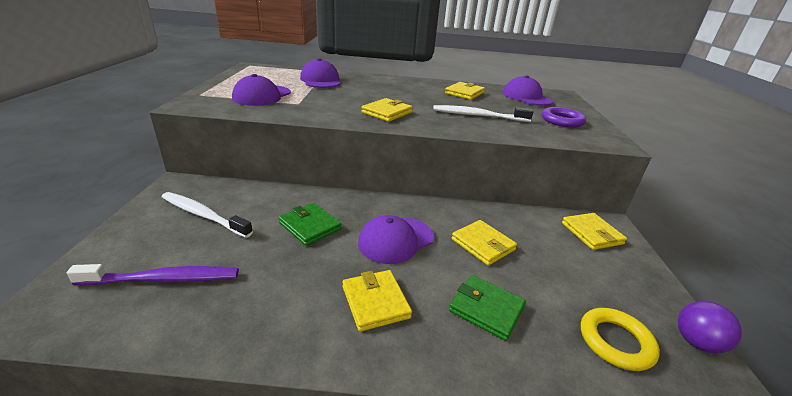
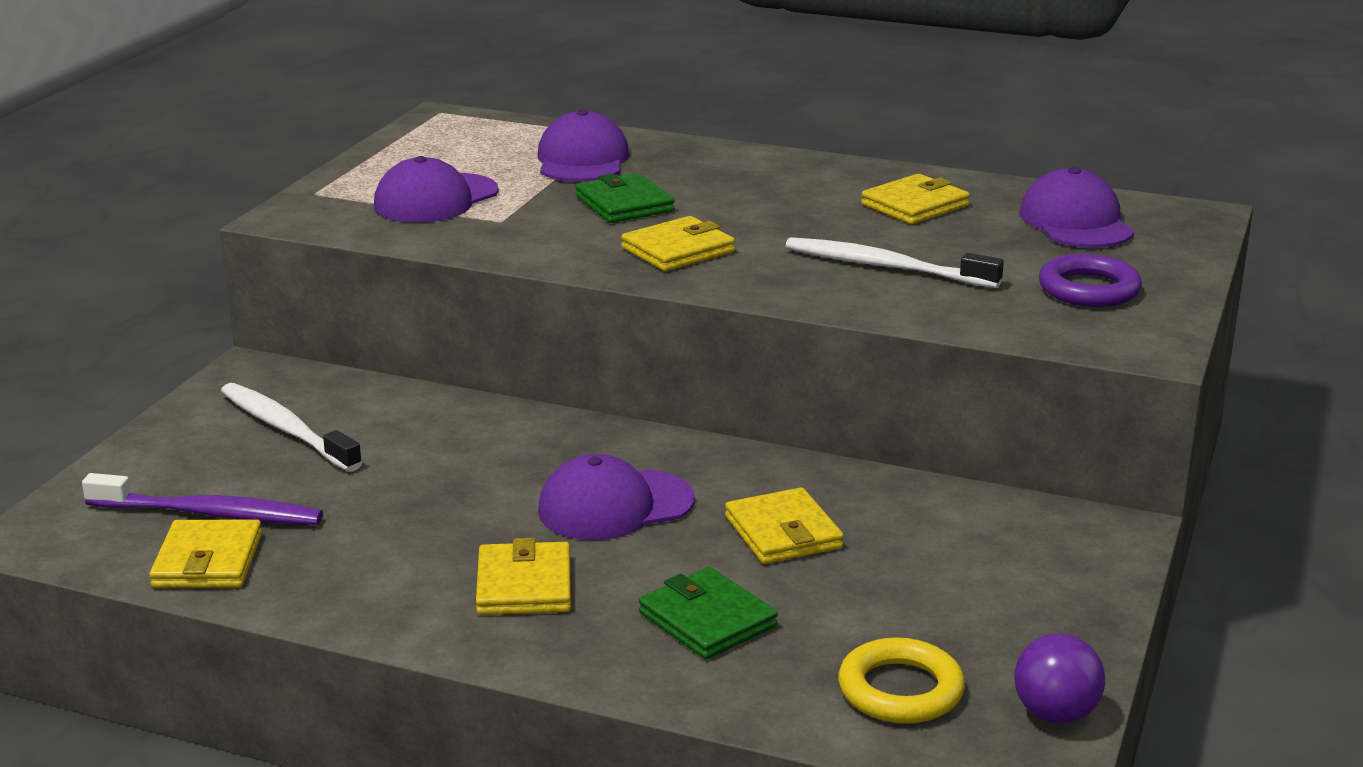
camera: 20 degrees right, 5 degrees down
green wallet [279,203,341,246] -> green wallet moved to [575,173,674,223]
yellow wallet [562,213,627,250] -> yellow wallet moved to [149,519,262,588]

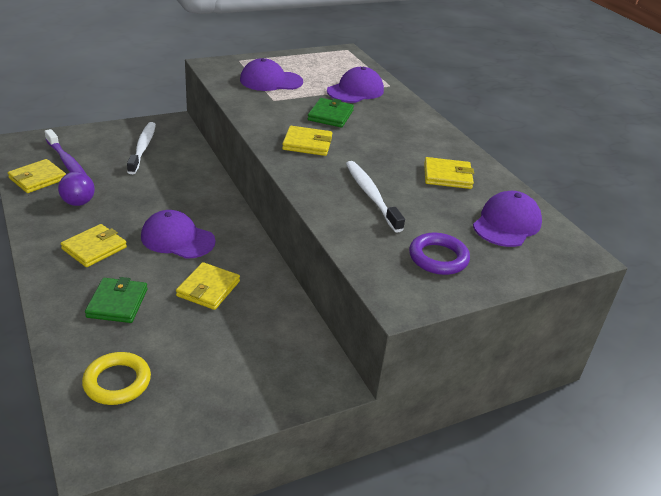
camera: 40 degrees right, 10 degrees up
purple ball [1014,633,1105,724] -> purple ball moved to [58,172,95,206]

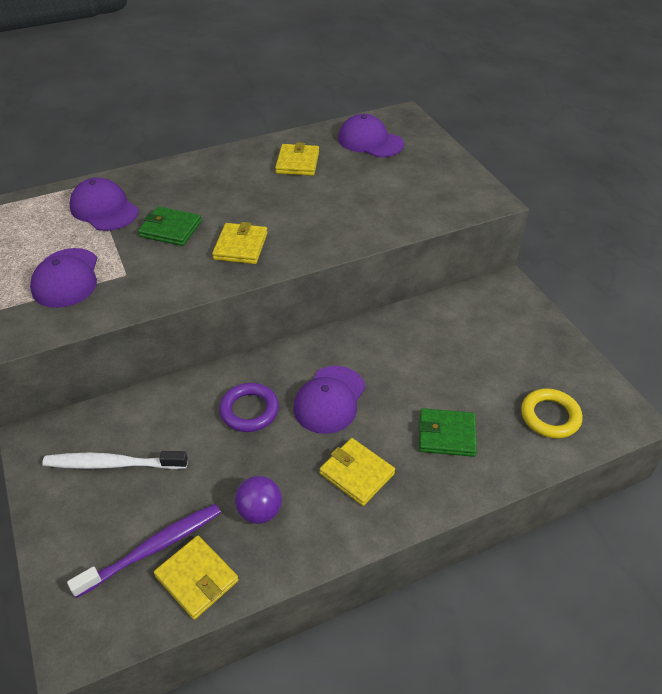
camera: 85 degrees left, 10 degrees up
yellow wallet [176,262,240,310] -> none
white toothbrush [346,161,405,233] -> none
purple ring [409,233,470,275] -> purple ring moved to [219,383,279,432]

